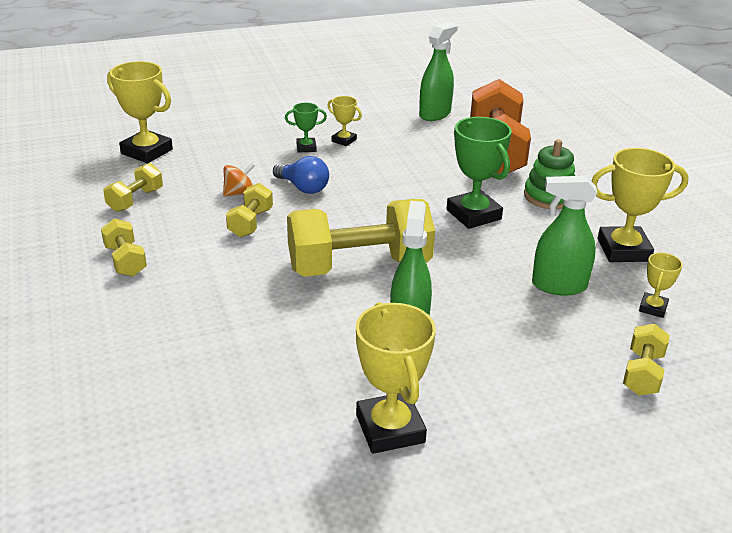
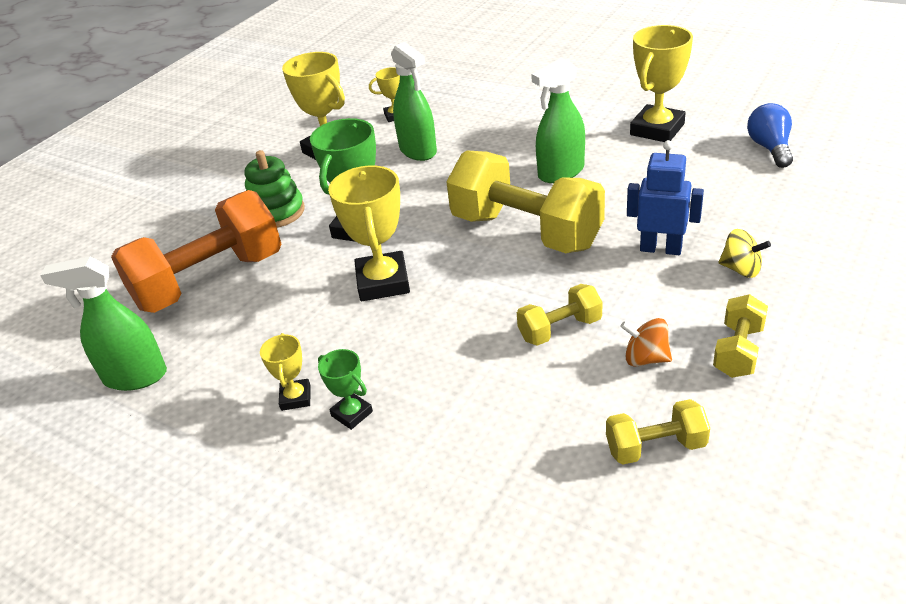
camera: 125 degrees left, 5 degrees up
yellow trophy [107,61,173,163] -> yellow trophy moved to [328,165,410,301]
orange spinning top [223,163,255,196] -> orange spinning top moved to [620,318,672,366]
blue light bulb [273,156,329,194] -> blue light bulb moved to [747,103,793,168]
yellow dumbbell [623,324,670,395] -> none
none -> blue robot [627,140,704,255]
none -> yellow spinning top [719,229,771,278]

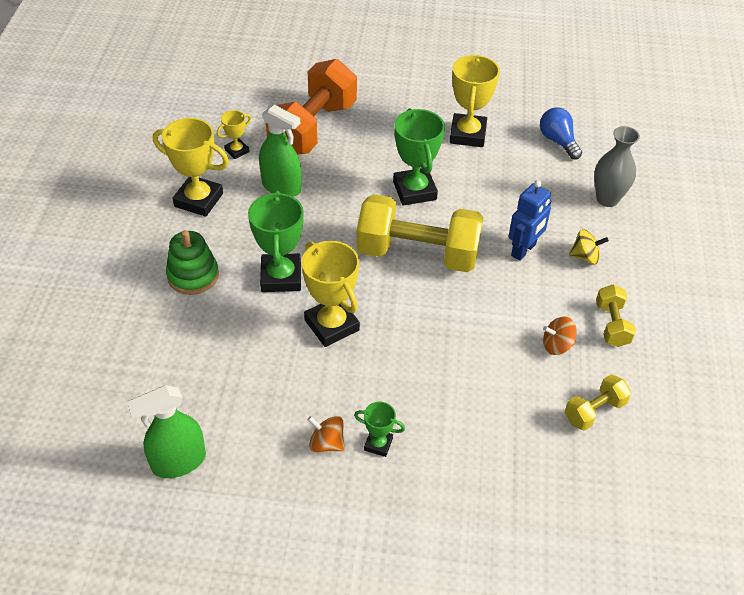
camera: 30 degrees left, 10 degrees up
orange dumbbell [111,190,282,313] -> orange dumbbell moved to [266,59,357,155]
yellow trophy [260,333,310,411] -> orange spinning top [308,416,345,452]
yellow dumbbell [517,284,602,346] -> none
green spray bottle [531,58,585,183] -> green trophy [393,108,445,206]
blue robot [627,140,704,255] -> blue robot turned 135 degrees clockwise [508,180,551,261]
none -> grey vase [594,126,640,207]

